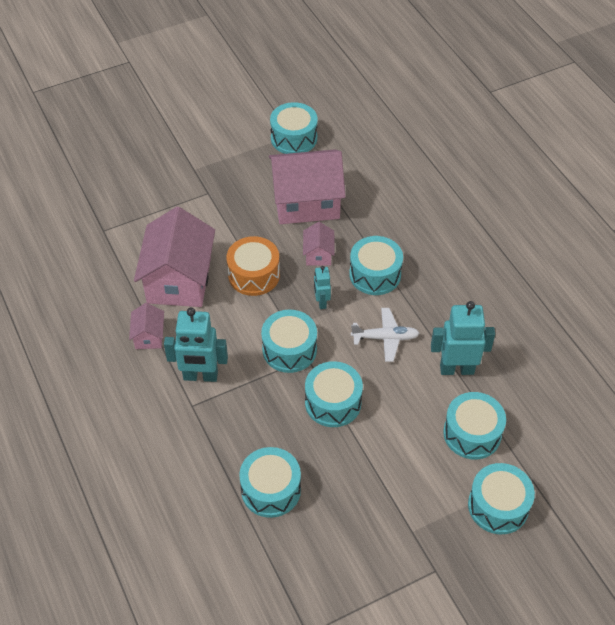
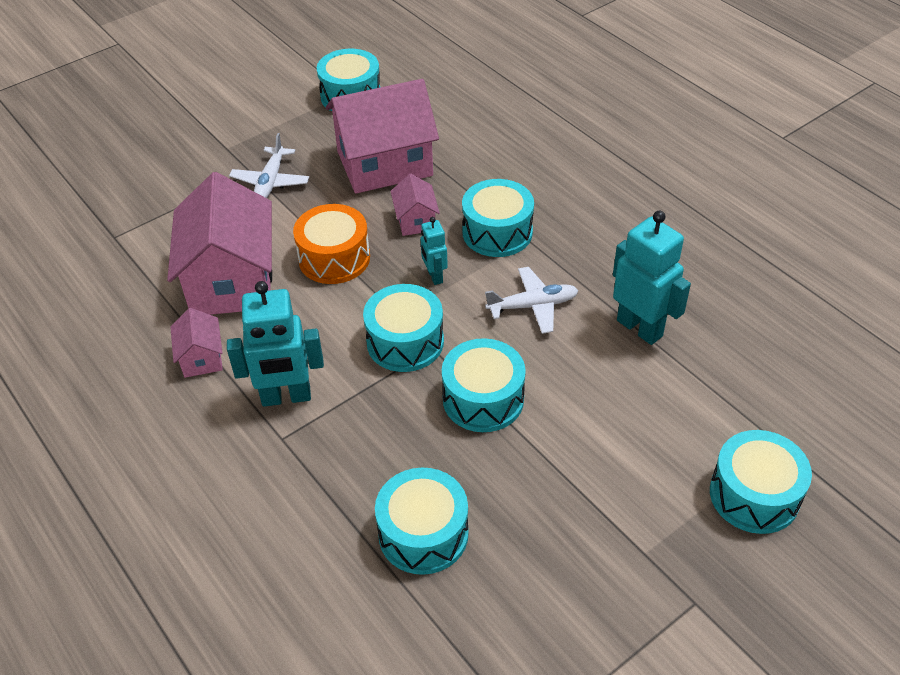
camera: 10 degrees left, 5 degrees down
turquoise robot [431,301,495,375] -> turquoise robot turned 60 degrees clockwise [613,211,691,345]
turquoise drum [443,392,506,459] -> none
none -> white plane [229,133,309,198]

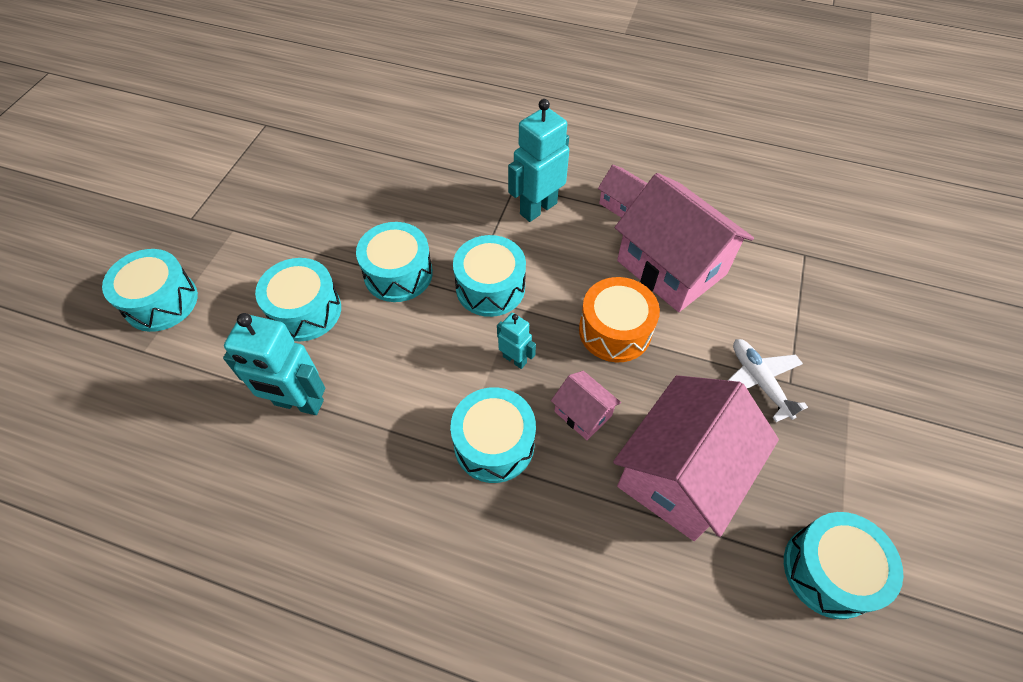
camera: 145 degrees right, 10 degrees up
turquoise drum [375,468,469,575] -> turquoise drum moved to [255,258,341,341]
white plane [485,267,579,334] -> none

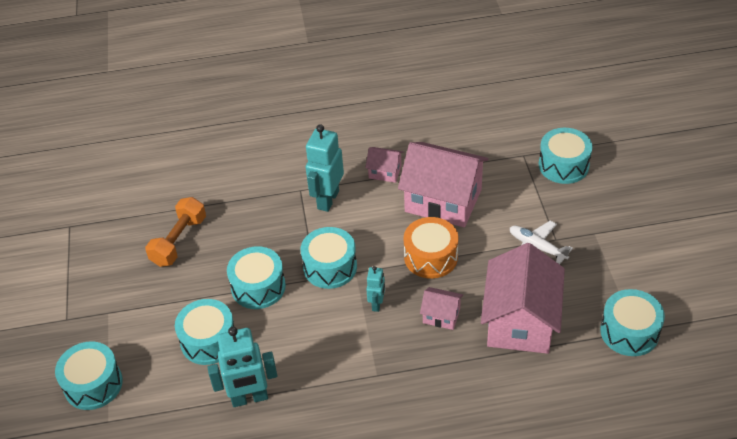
camera: 25 degrees left, 10 degrees down
turquoise drum [450,387,536,483] -> turquoise drum moved to [539,128,593,184]
turquoise robot [497,313,536,369] -> turquoise robot turned 90 degrees clockwise [366,266,385,312]
none -> orange dumbbell [145,197,206,267]

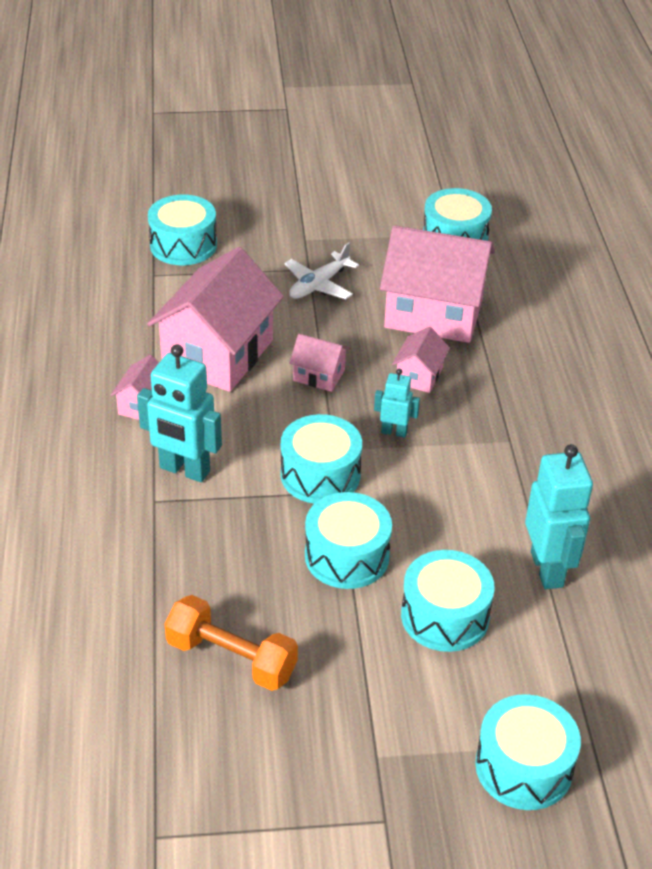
camera: 90 degrees left, 5 degrees down
orange drum [404,217,458,279] -> pink house [289,334,350,392]

